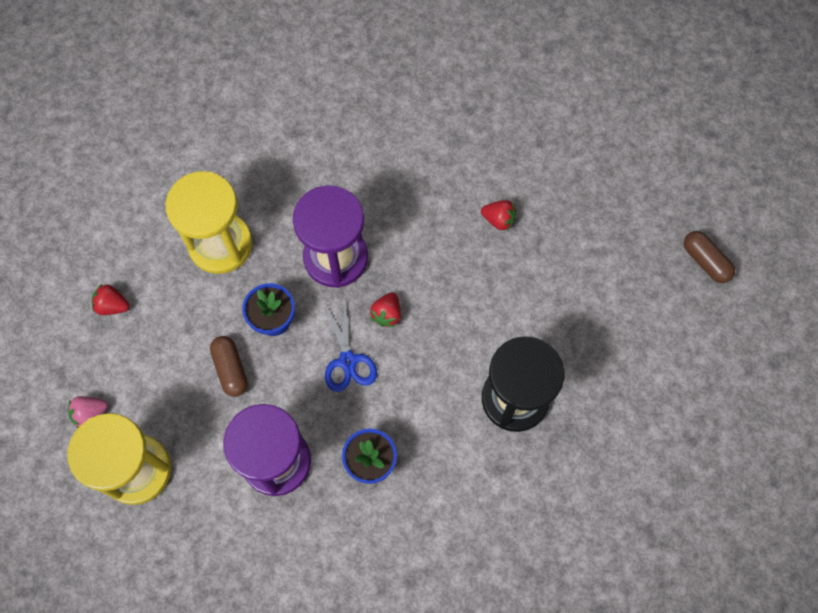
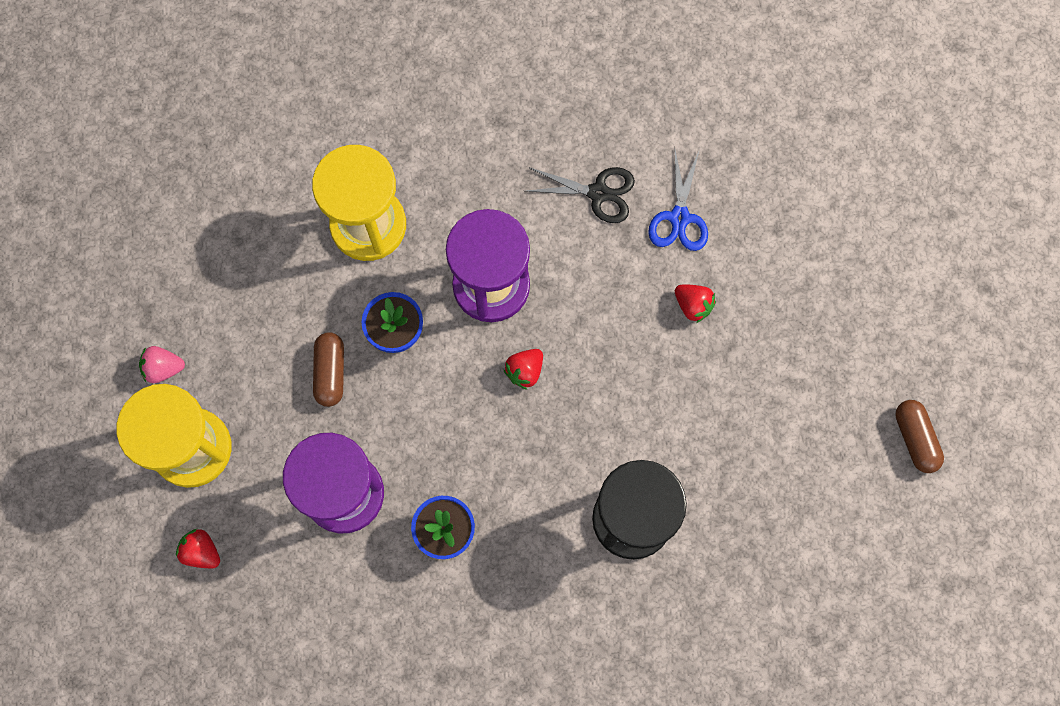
camera: 20 degrees right, 5 degrees up
red strawberry [92,284,129,315] -> red strawberry moved to [176,529,220,568]
blue scissors [324,299,377,392] -> blue scissors moved to [648,147,708,251]
none -> black scissors [526,167,635,223]

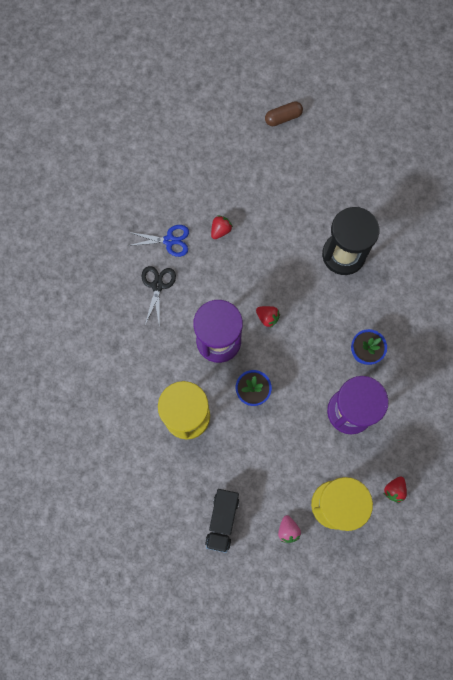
camera: 95 degrees left, 0 degrees up
brown capsule [313,332,344,407] -> none
none -> black truck [205,489,239,553]

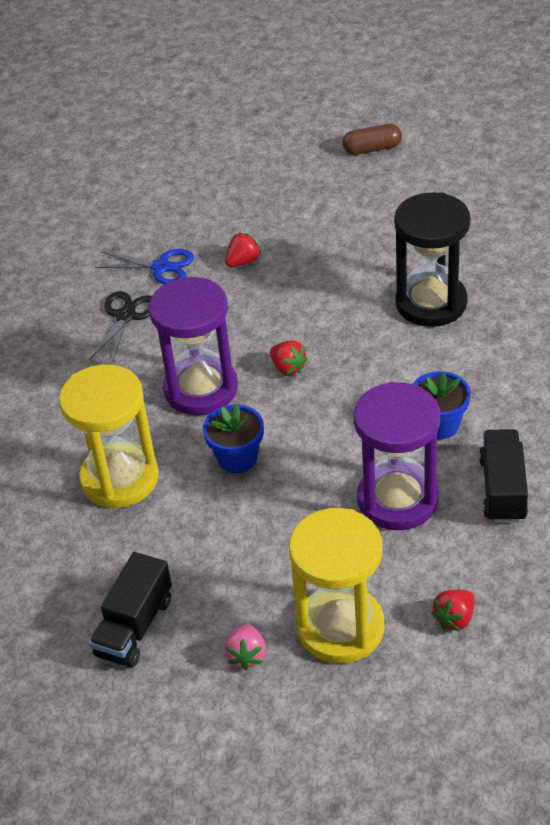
camera: 15 degrees right, 30 degrees down
none -> black truck [479,429,528,523]

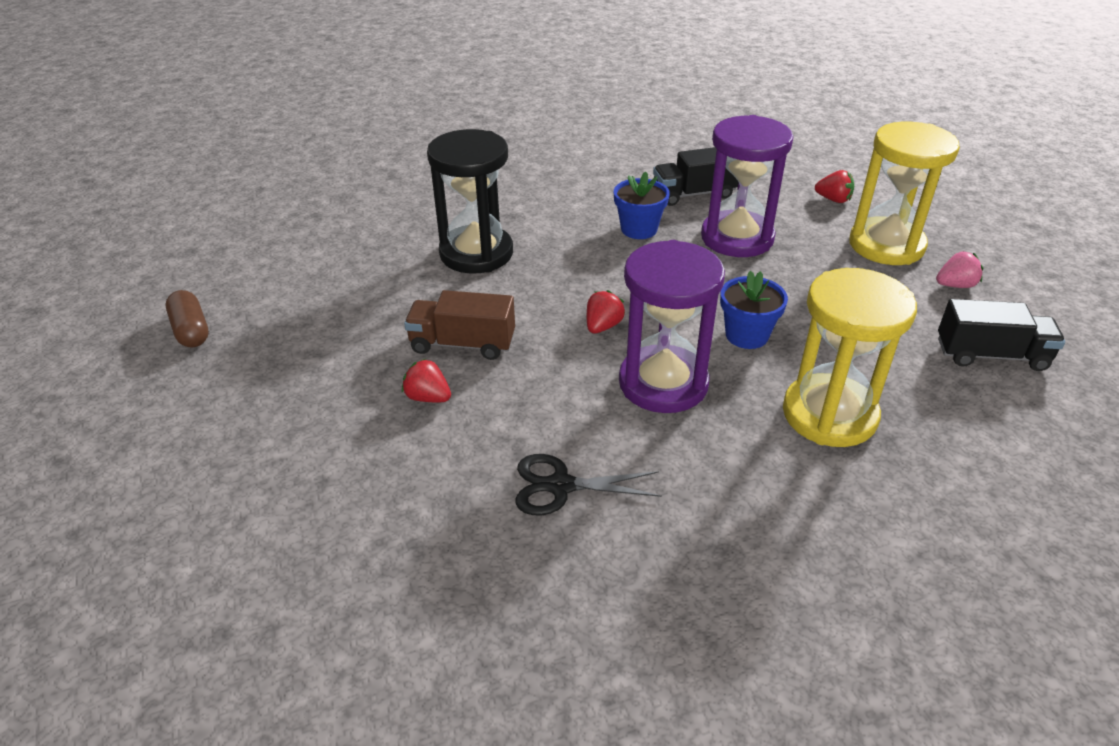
camera: 110 degrees left, 5 degrees down
blue scissors [95,249,194,284] -> none
none -> brown truck [404,290,515,360]

